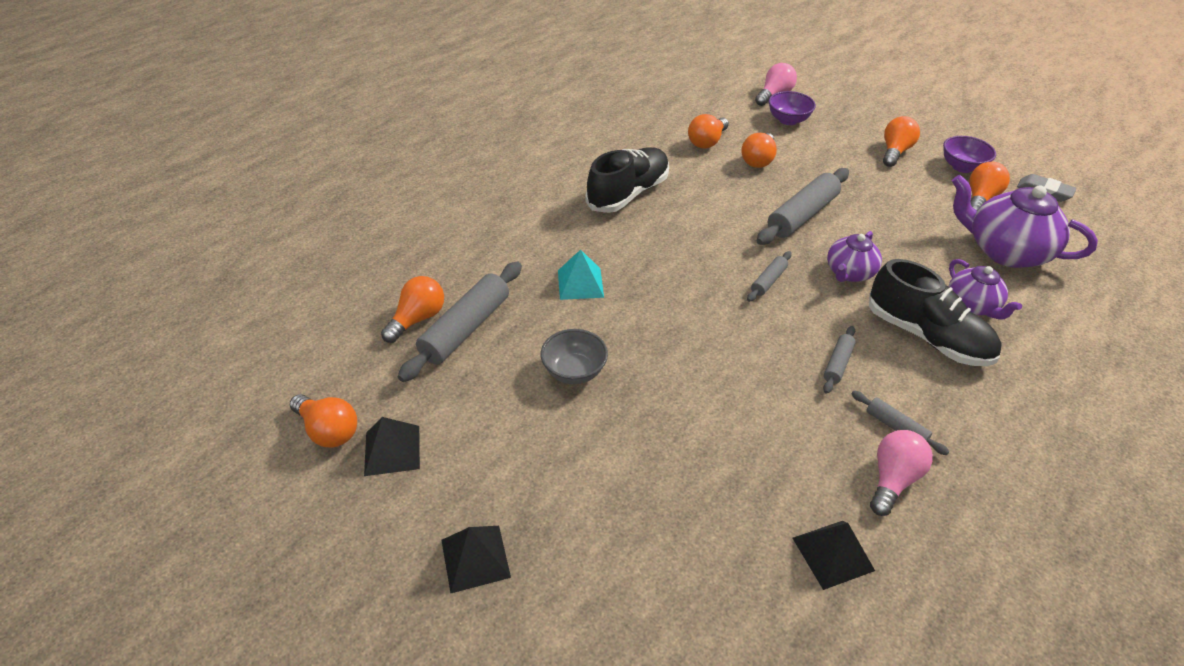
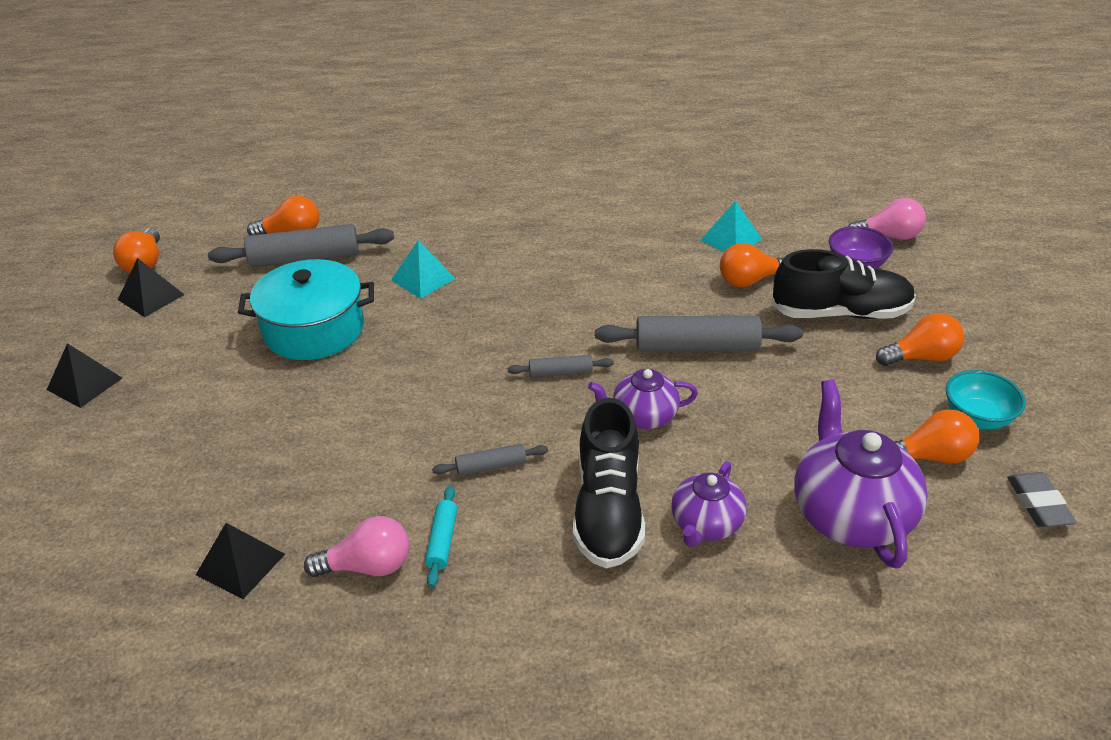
camera: 50 degrees right, 5 degrees down
grey bowl [541,329,608,384] -> turquoise pot [238,259,374,360]
black shoe [586,147,669,213] -> black shoe moved to [771,249,916,319]
orange light bulb [688,114,729,149] -> turquoise pyramid [700,201,762,252]
grey rolling pin [851,391,949,455] -> turquoise rolling pin [425,486,457,587]
purple bowl [943,136,996,173] -> turquoise bowl [946,370,1026,429]

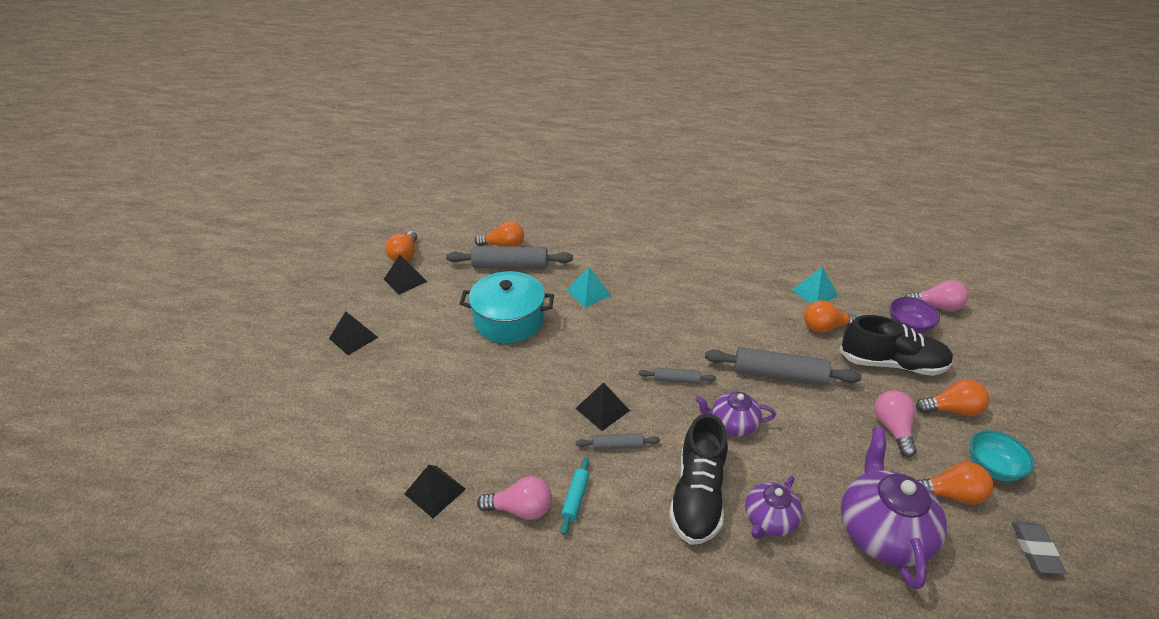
camera: 10 degrees right, 0 degrees up
none -> black pyramid [575,382,630,431]
none -> pink light bulb [874,390,917,457]

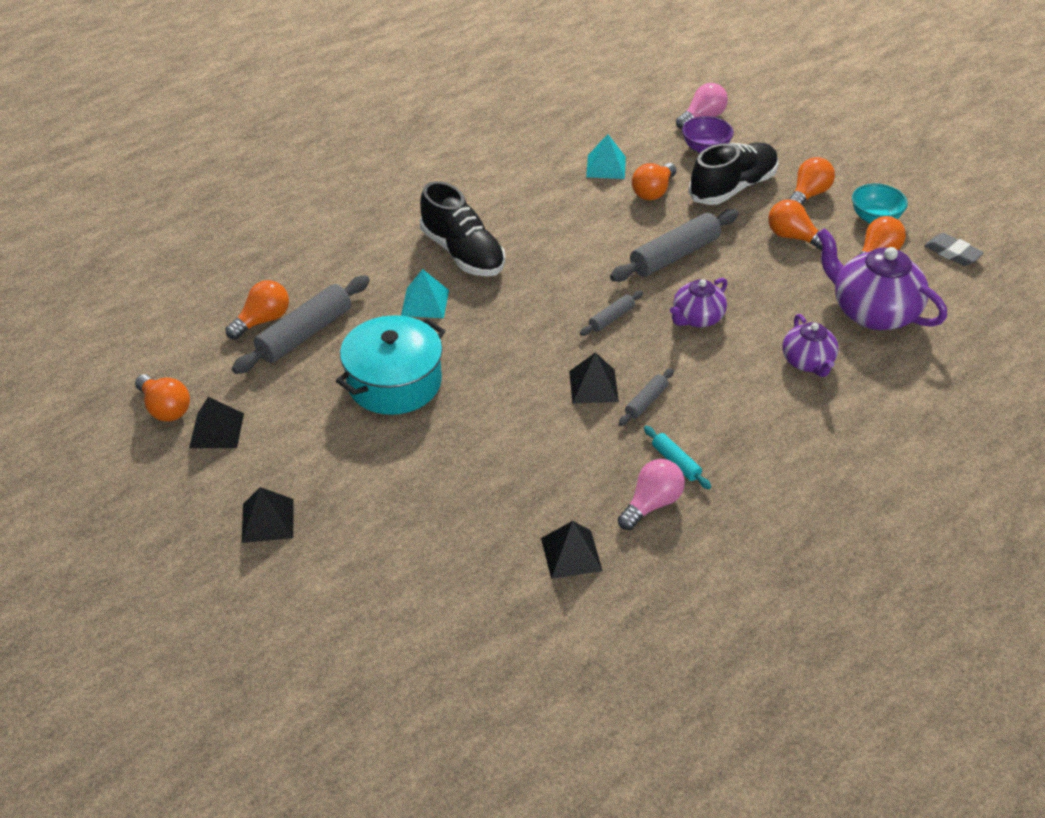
camera: 50 degrees left, 5 degrees up
black shoe [669,414,728,545] -> black shoe moved to [420,181,505,277]
pink light bulb [874,390,917,457] -> orange light bulb [768,199,822,251]

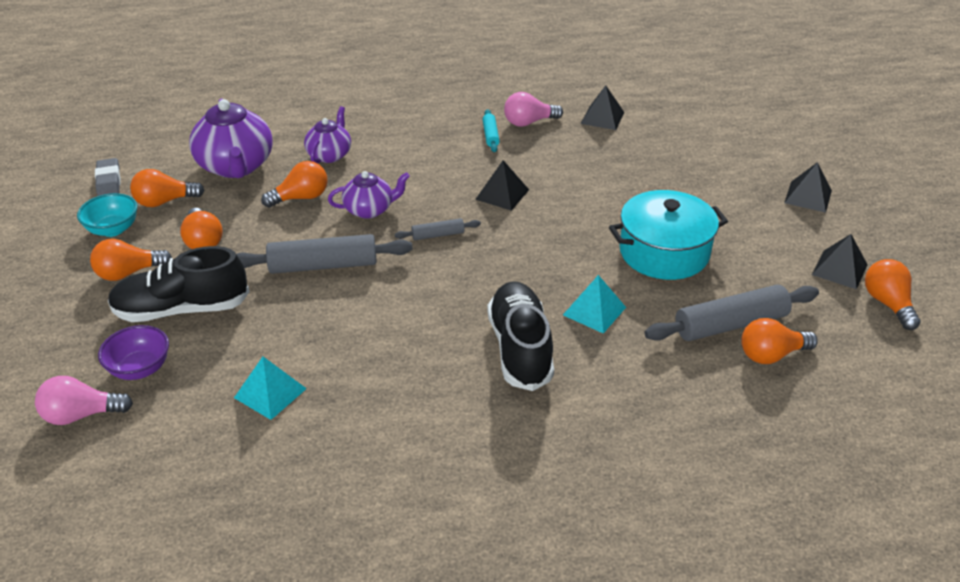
camera: 150 degrees left, 5 degrees down
grey rolling pin [619,368,674,426] -> none
orange light bulb [632,163,676,200] -> orange light bulb moved to [261,161,328,208]

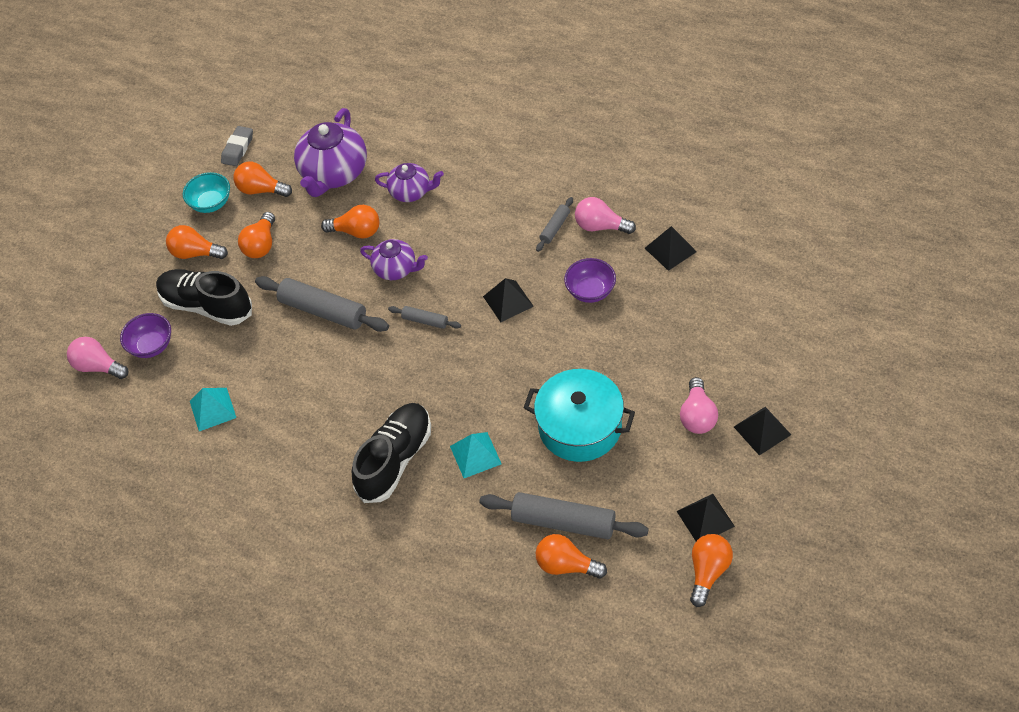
camera: 40 degrees right, 15 degrees up
purple teapot [304,106,351,163] -> purple teapot turned 45 degrees clockwise [375,163,444,202]
turquoise rolling pin [482,109,500,152] -> grey rolling pin [536,197,573,252]
none -> purple bowl [564,258,616,303]
none -> pink light bulb [680,377,718,434]

